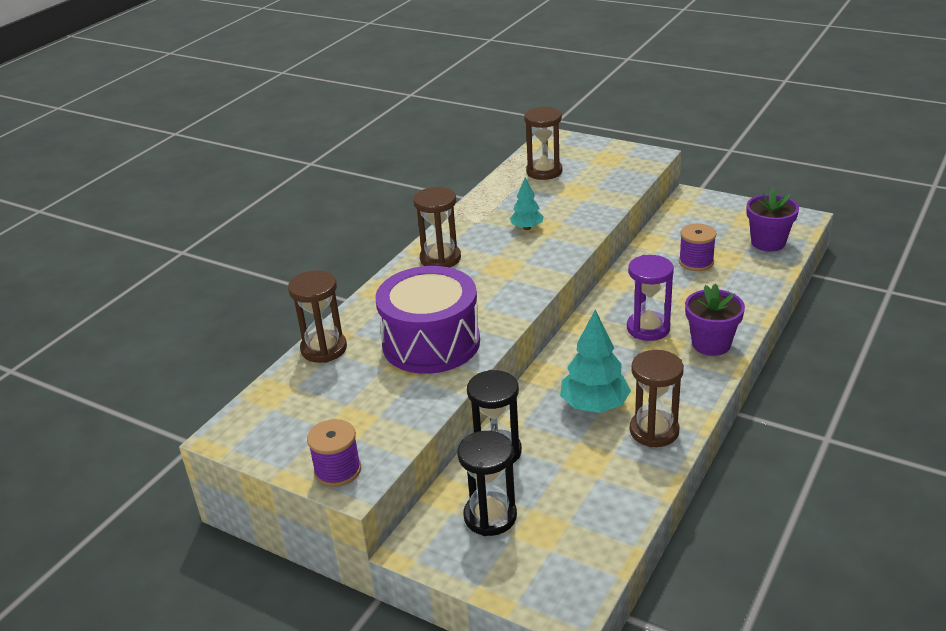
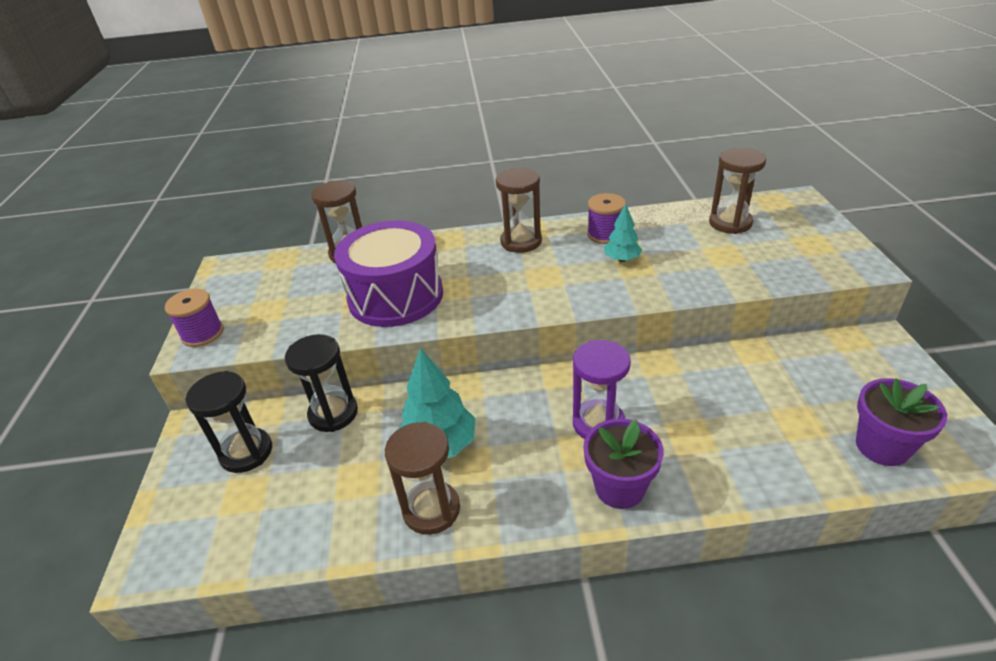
camera: 55 degrees right, 5 degrees up
purple spool [679,224,717,271] -> purple spool moved to [587,193,626,244]

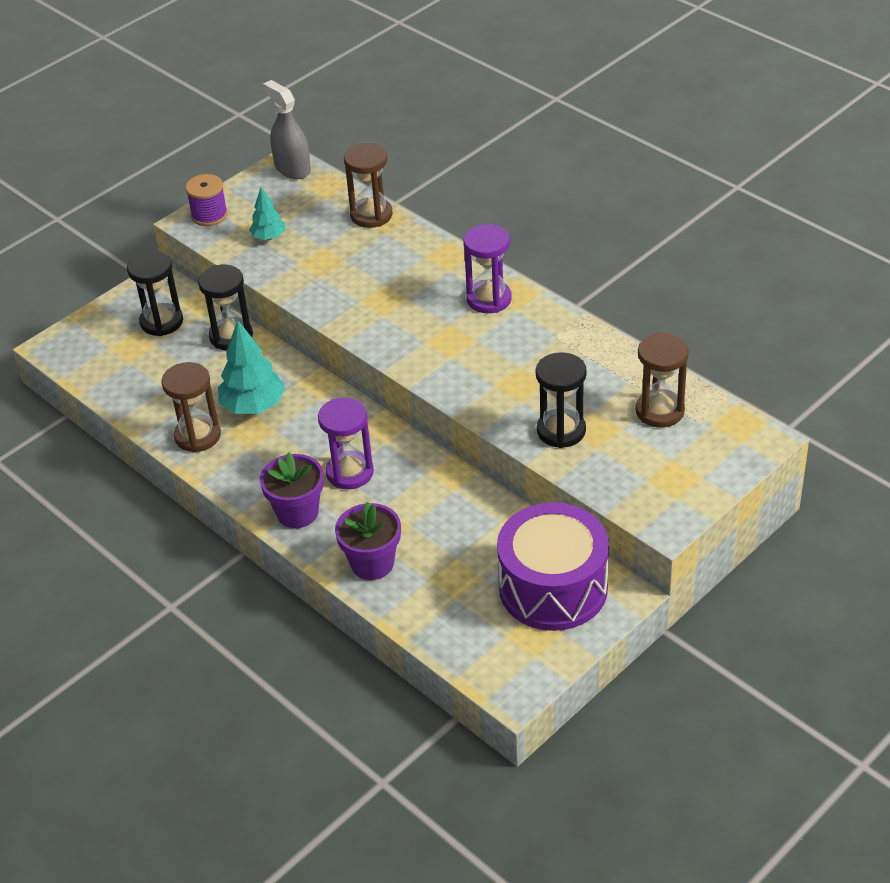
camera: 50 degrees right, 5 degrees up
purple drum [334,220,443,327] -> purple drum moved to [497,502,609,631]
brown hourglass [496,168,542,253] -> purple hourglass [463,224,512,313]
purple spool [587,193,626,244] -> none
turquoise tree [604,203,642,262] -> turquoise tree moved to [249,187,285,240]
purple flower pot [856,378,947,466] -> purple flower pot moved to [335,501,401,580]
none -> grey spray bottle [263,80,311,179]
none -> black hourglass [536,352,587,448]

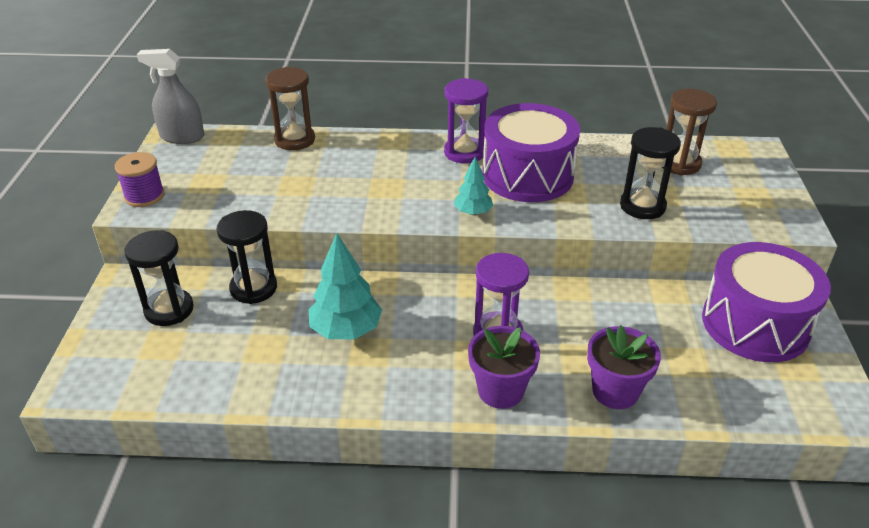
camera: 45 degrees left, 5 degrees down
brown hourglass [162,362,221,453] -> none
turquoise tree [249,187,285,240] -> turquoise tree moved to [454,157,493,215]
none -> purple drum [482,103,580,202]

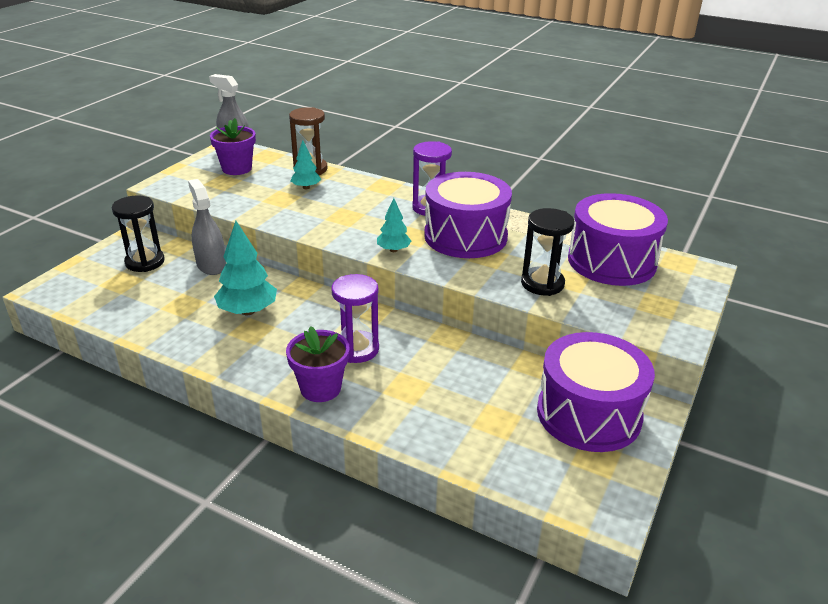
camera: 25 degrees right, 5 degrees down
purple spool [115,152,165,207] -> none
black hourglass [217,210,277,304] -> grey spray bottle [188,179,226,275]
purple flower pot [587,325,661,409] -> purple flower pot moved to [210,118,256,175]
brown hourglass [662,89,717,175] -> purple drum [568,193,668,286]
none -> turquoise tree [291,140,321,189]

